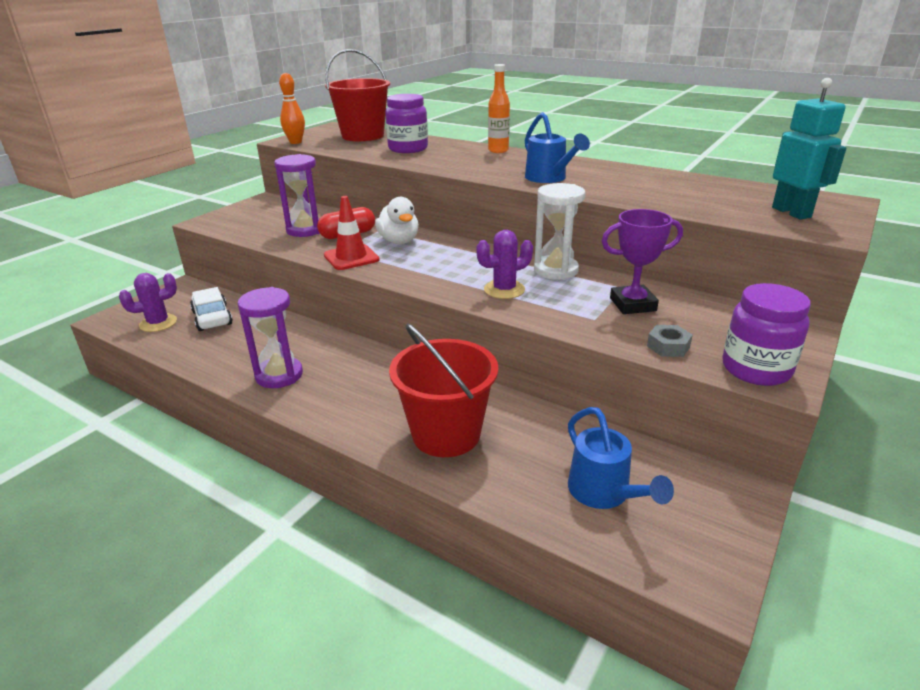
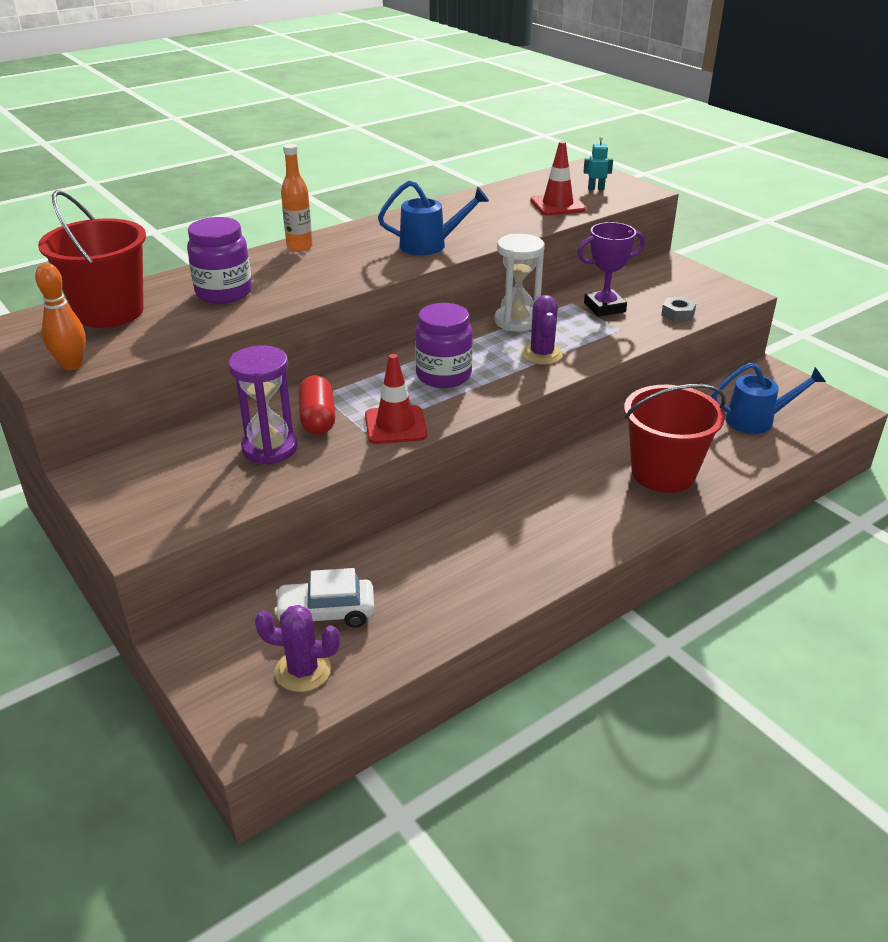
camera: 70 degrees left, 5 degrees up
purple cactus [119,273,177,332] -> purple cactus turned 75 degrees counterclockwise [255,605,340,692]
purple hourglass [238,287,303,388] -> none
white duck [375,197,419,244] -> none
purple trophy [602,209,683,314] -> purple trophy turned 60 degrees clockwise [577,222,645,317]
purple jar [722,283,811,386] -> purple jar moved to [415,303,473,388]
turquoise robot [772,78,847,220] -> turquoise robot [584,136,613,190], size x0.50
none -> red traffic cone [530,141,586,215]

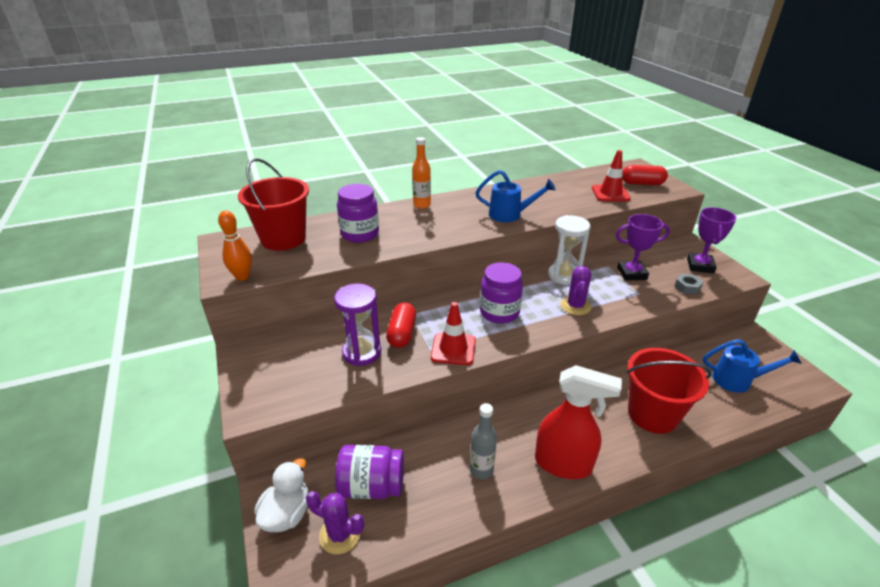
camera: 15 degrees right, 0 degrees up
white car [274,568,374,628] -> purple jar [335,445,404,499]
turquoise robot [584,136,613,190] -> red capsule [622,165,668,185]
none -> white duck [254,458,308,532]
none -> grey bottle [470,403,497,480]
none -> red spray bottle [535,365,622,479]
none -> purple trophy [687,207,737,274]

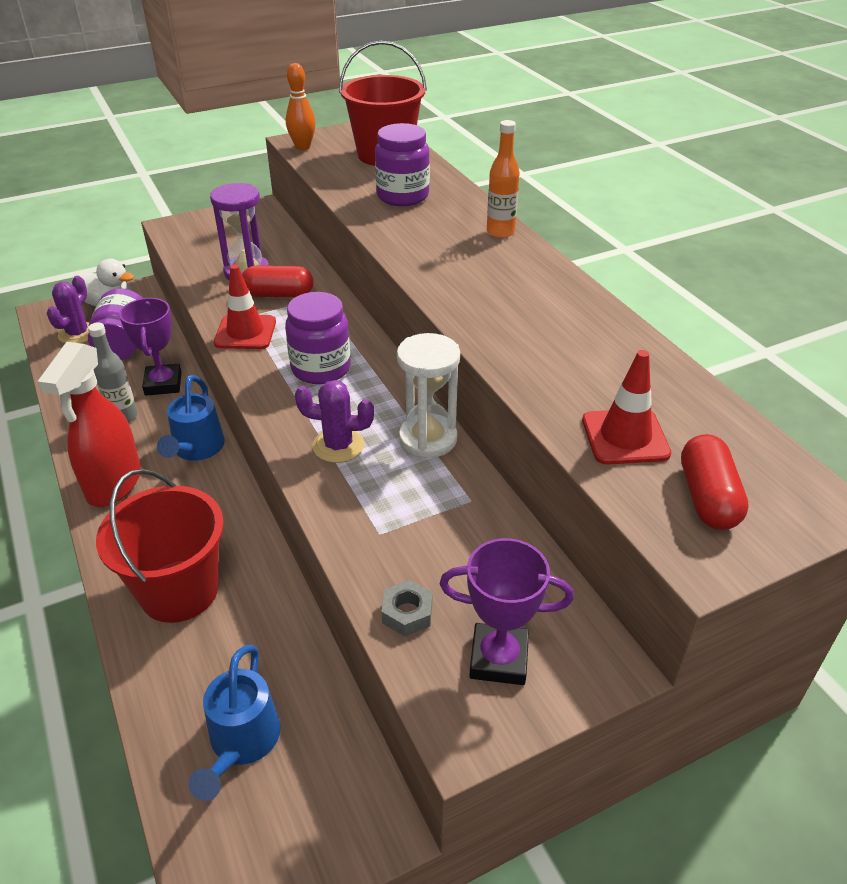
camera: 85 degrees right, 5 degrees up
blue watering can [475,170,556,222] -> blue watering can moved to [157,375,225,461]
purple trophy [616,214,670,281] -> purple trophy moved to [119,298,182,396]

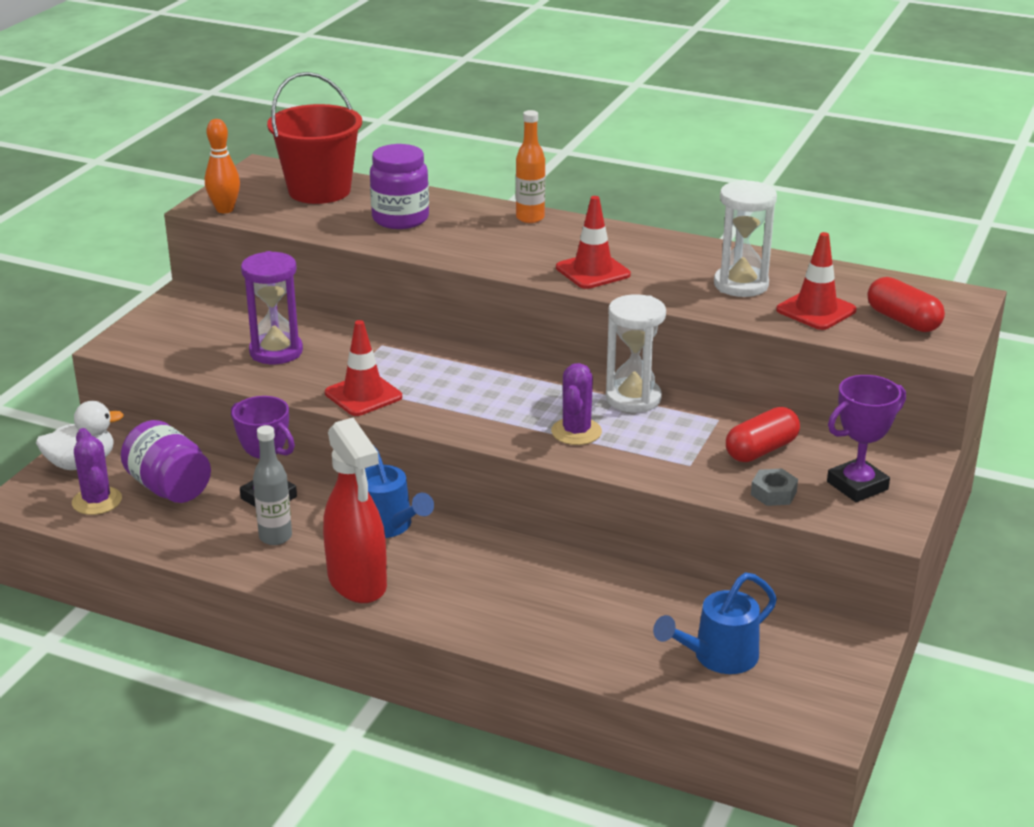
camera: 40 degrees left, 10 degrees down
red bucket [96,469,224,623] -> none
blue watering can [189,645,281,801] -> blue watering can turned 90 degrees clockwise [653,572,777,674]
red capsule [242,265,313,297] -> red capsule moved to [726,407,800,462]
purple jar [285,292,351,384] -> none
purple cactus [295,380,374,463] -> purple cactus turned 45 degrees counterclockwise [551,363,602,445]
none -> red traffic cone [556,196,631,289]
none -> white hourglass [714,180,777,297]

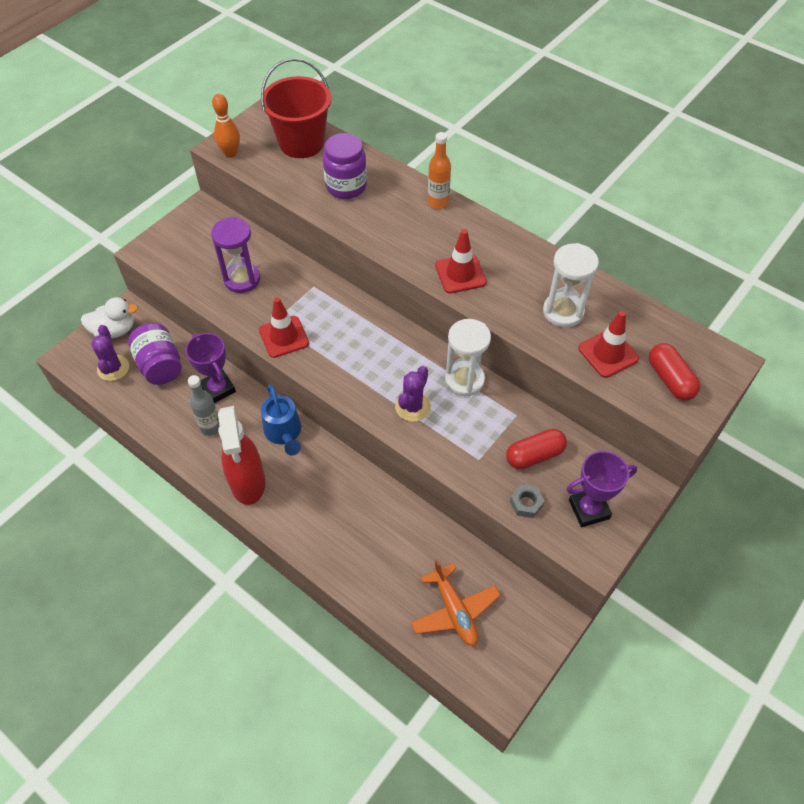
camera: 15 degrees right, 25 degrees up
blue watering can [653,572,777,674] -> orange plane [411,559,501,646]

